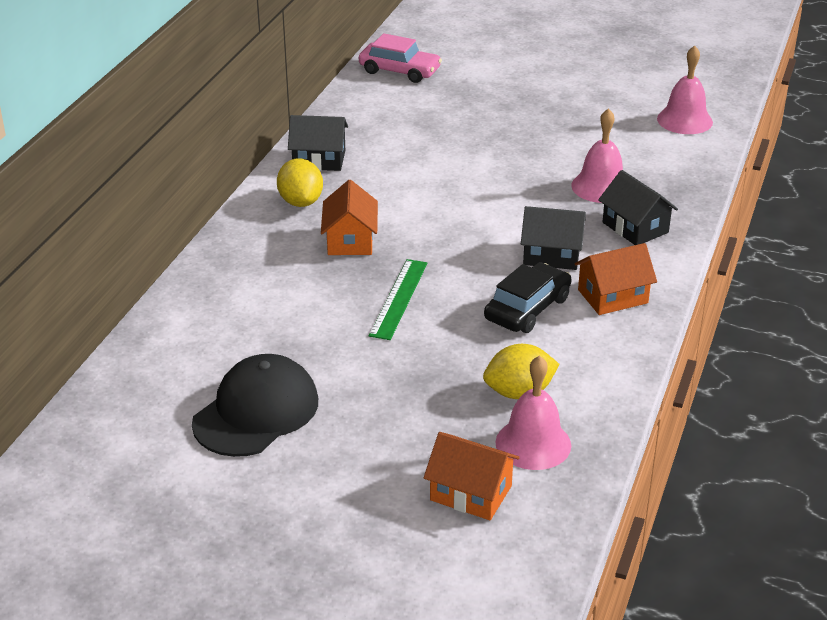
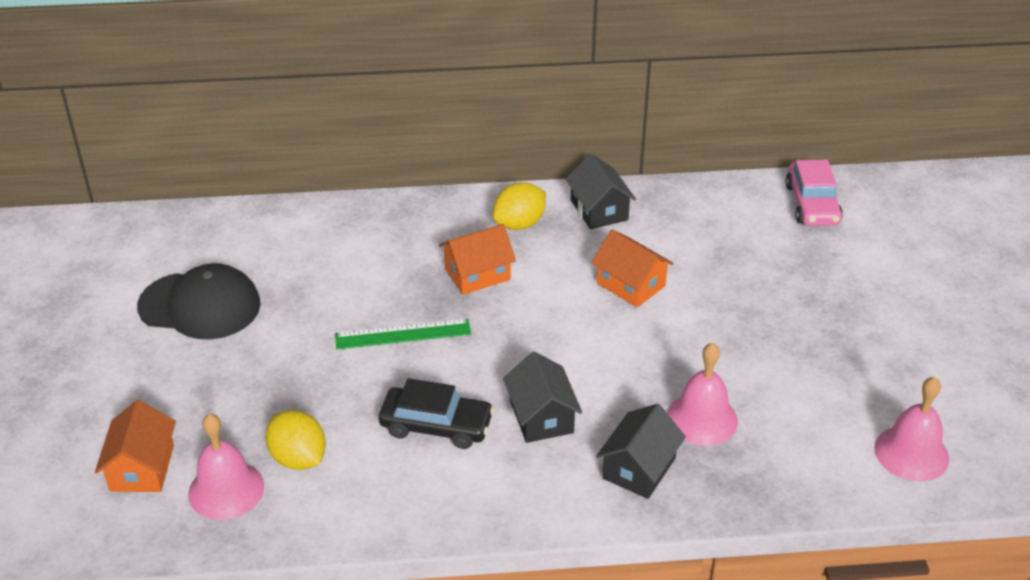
camera: 65 degrees right, 5 degrees up
orange house [574,243,657,315] -> orange house moved to [592,229,674,307]

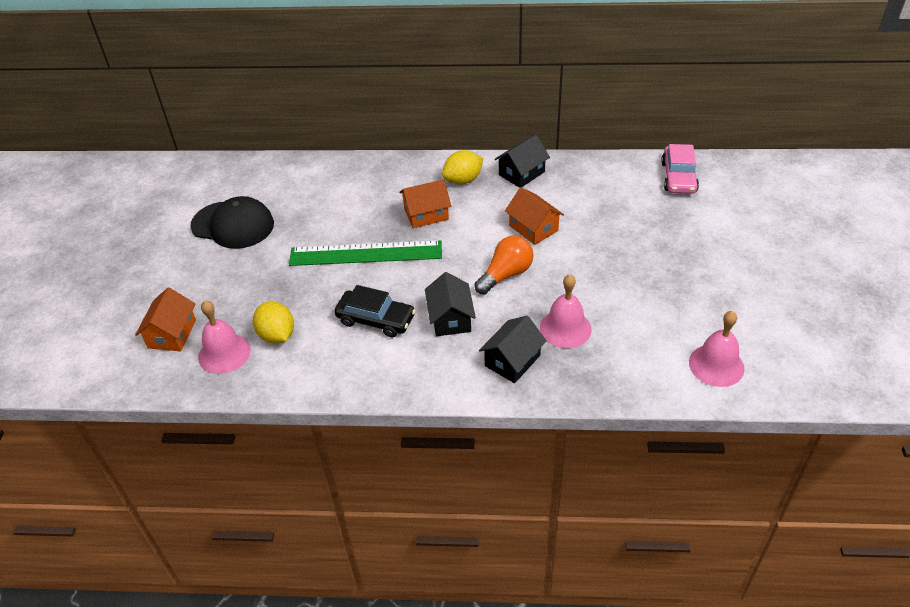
camera: 10 degrees right, 5 degrees up
green ruler [335,319,471,350] -> green ruler [289,240,442,266], size x1.61
black house [565,154,636,229] -> black house turned 60 degrees clockwise [495,135,550,188]
none -> orange light bulb [474,236,533,295]

